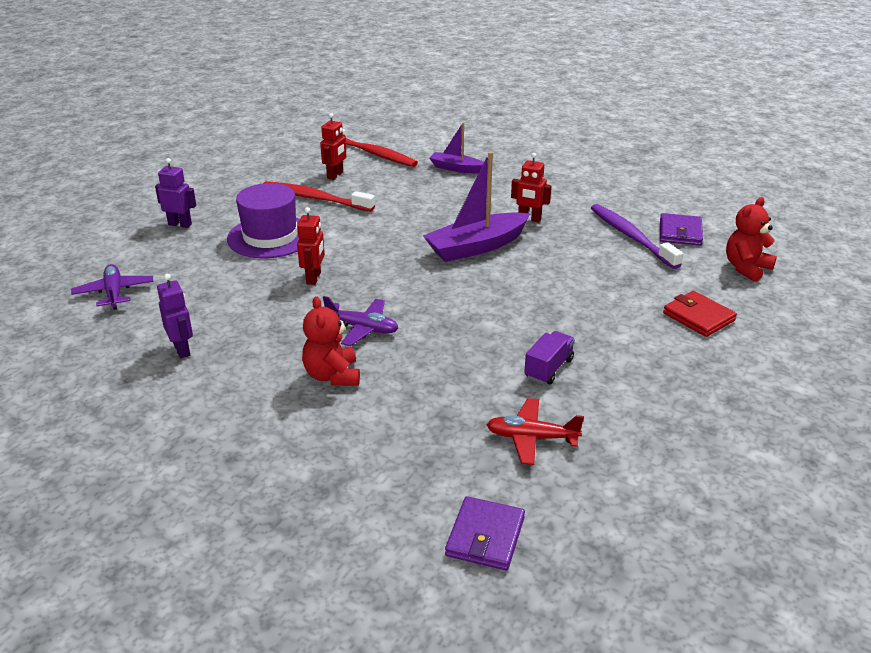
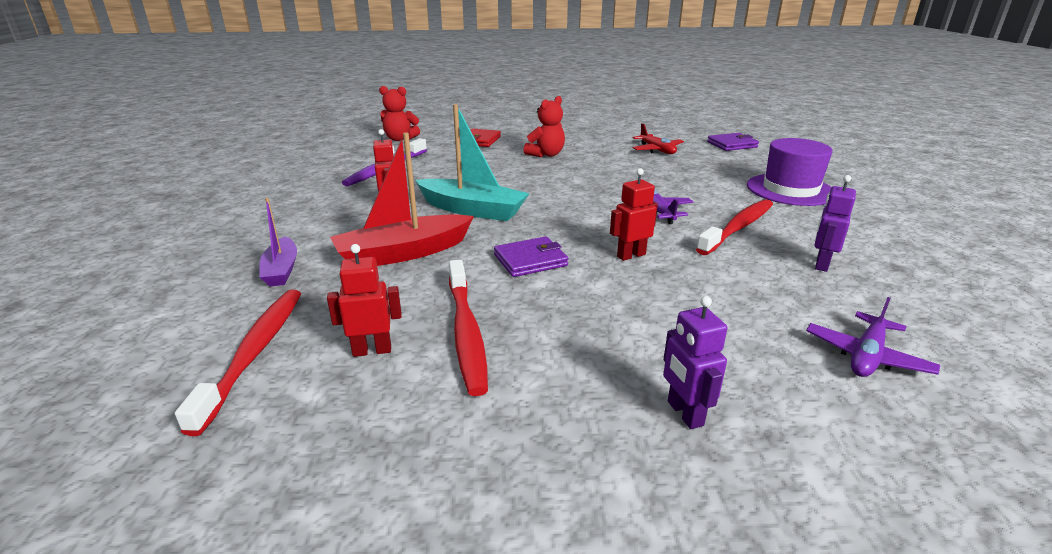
camera: 125 degrees left, 5 degrees down
purple hat [227,183,300,258] -> purple hat moved to [747,138,833,206]
red teddy bear [302,296,360,386] -> red teddy bear moved to [523,96,565,157]
purple boat [423,152,530,262] -> turquoise boat [415,104,529,221]
purple truck [524,331,575,384] -> none
purple wallet [660,213,703,246] -> purple wallet moved to [494,236,569,277]
none -> red boat [330,132,474,266]
none -> red toothbrush [696,199,773,255]

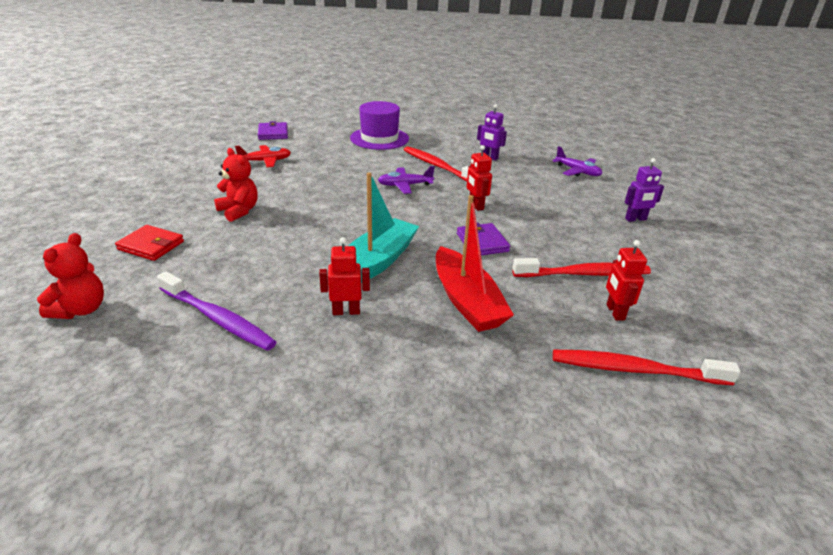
camera: 85 degrees left, 5 degrees up
purple boat [259,198,297,286] -> none

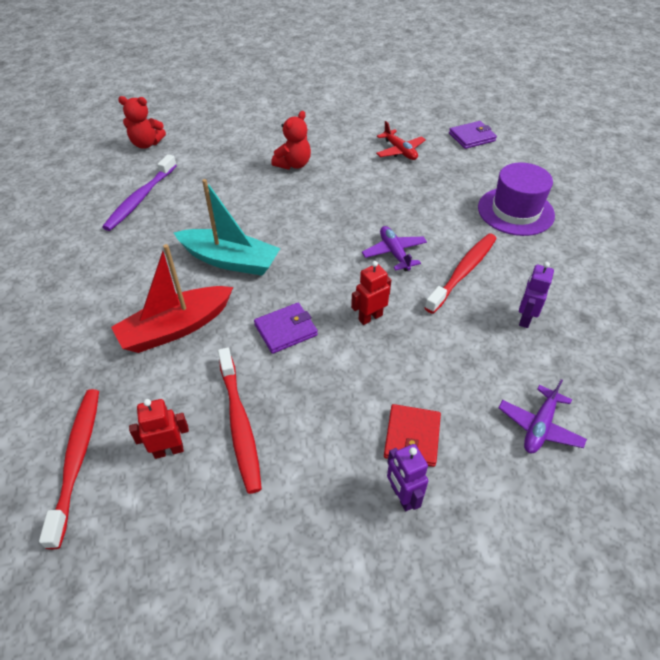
camera: 80 degrees right, 15 degrees up
red wallet [115,225,184,261] -> red wallet moved to [384,404,441,467]
red robot [319,237,370,315] -> none

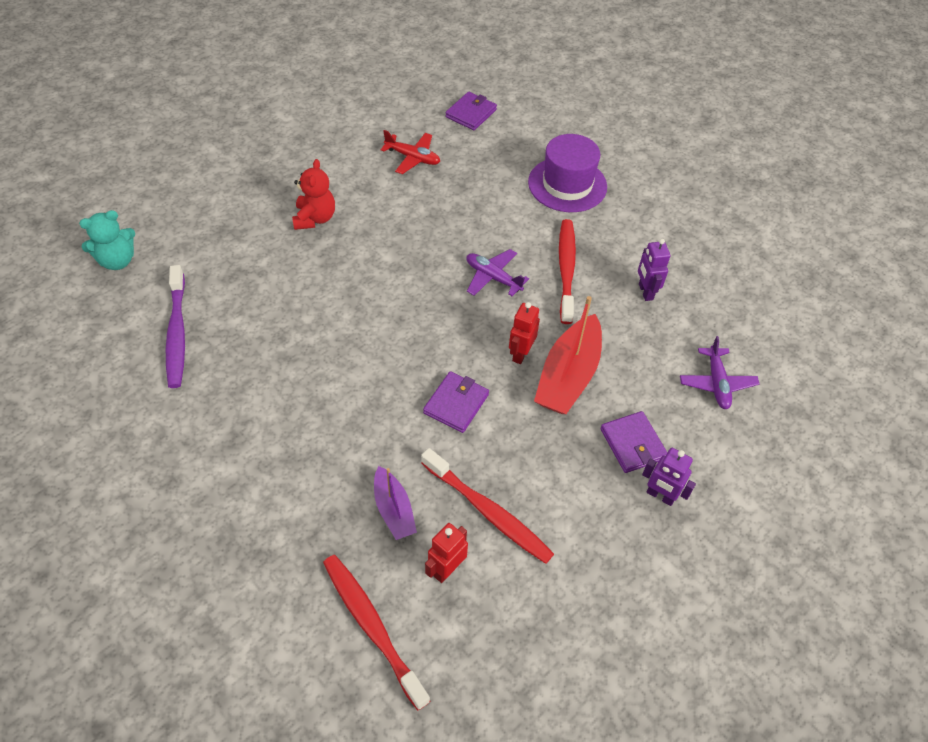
camera: 35 degrees left, 5 degrees up
red boat [111,244,233,353] -> red boat moved to [534,296,602,414]
red teddy bear [118,96,166,149] -> turquoise teddy bear [79,210,135,270]
turquoise boat [174,179,281,276] -> none
red wallet [384,404,441,467] -> purple wallet [600,411,668,473]
none -> purple boat [374,466,417,540]

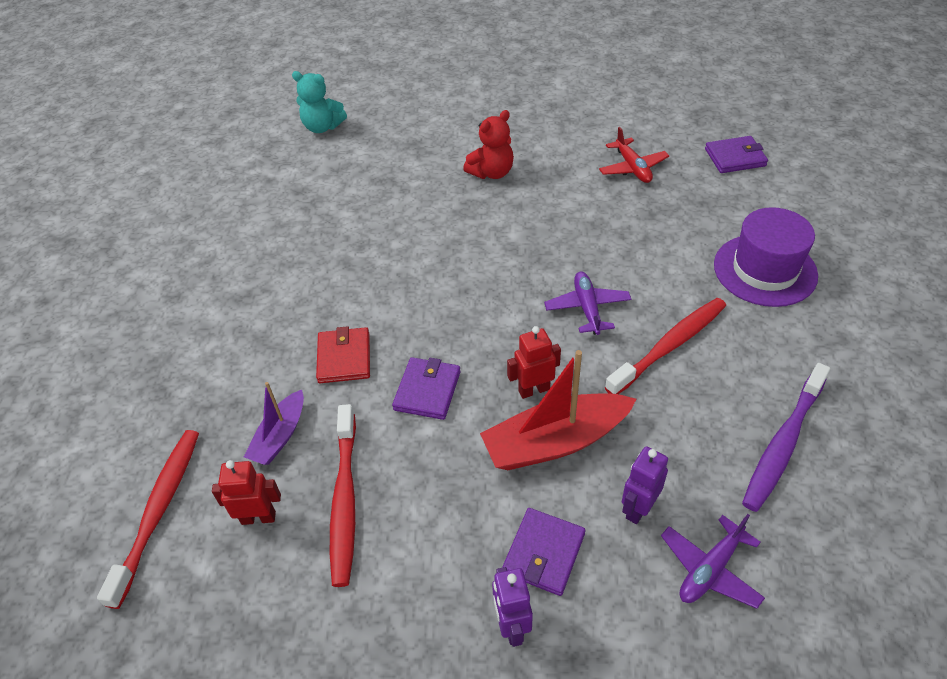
camera: 50 degrees right, 5 degrees down
purple toothbrush [166,265,185,388] -> purple toothbrush moved to [742,363,830,512]
purple wallet [423,371,489,433] -> purple wallet turned 60 degrees counterclockwise [392,357,461,420]
purple robot [638,239,670,301] -> purple robot moved to [622,446,668,524]
none -> red wallet [316,326,370,383]

